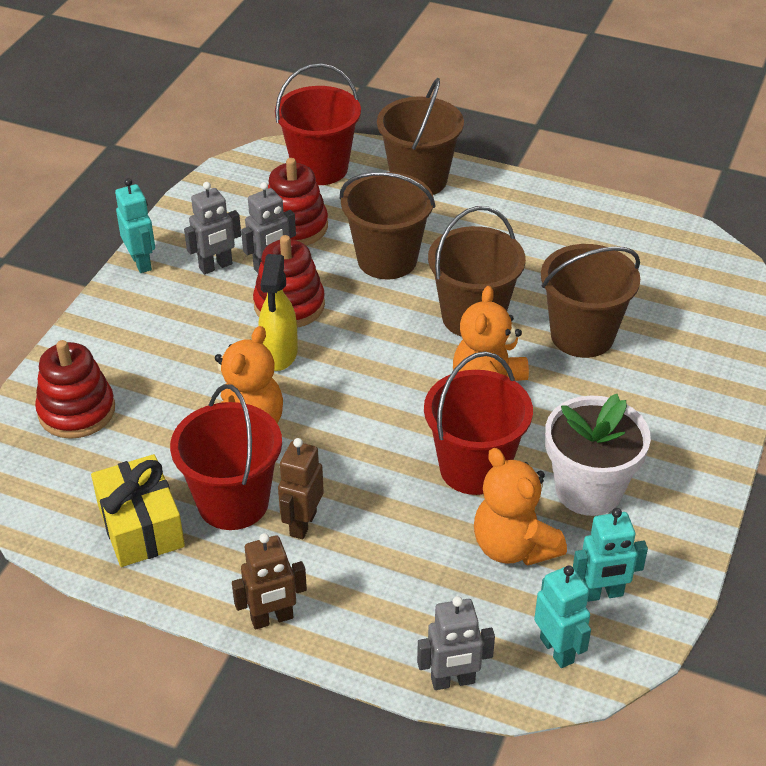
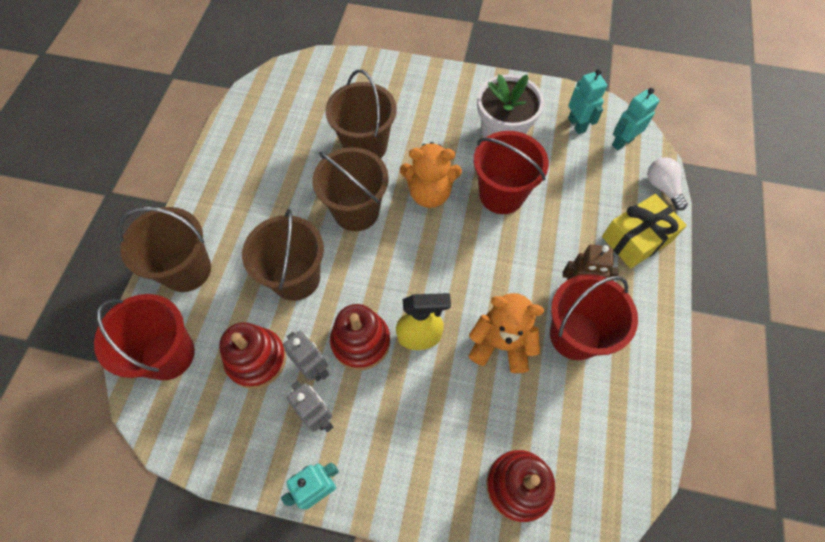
camera: 100 degrees left, 20 degrees up
yellow gift [91,454,185,567] -> yellow gift moved to [602,194,687,268]
brown robot [232,533,307,630] -> none
grey robot [417,596,495,690] -> white light bulb [647,157,688,211]
orange teddy bear [474,448,567,566] -> none

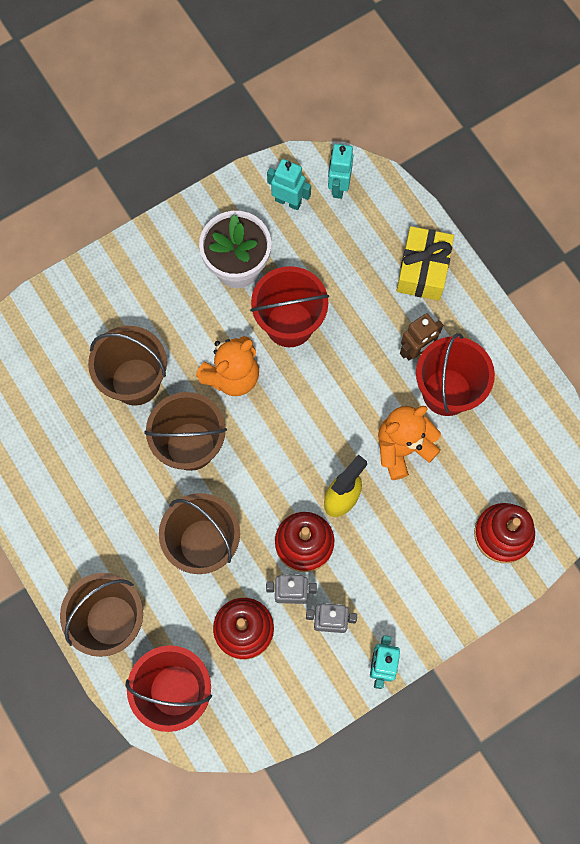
camera: 45 degrees left, 10 degrees up
white light bulb [647,157,688,211] -> none

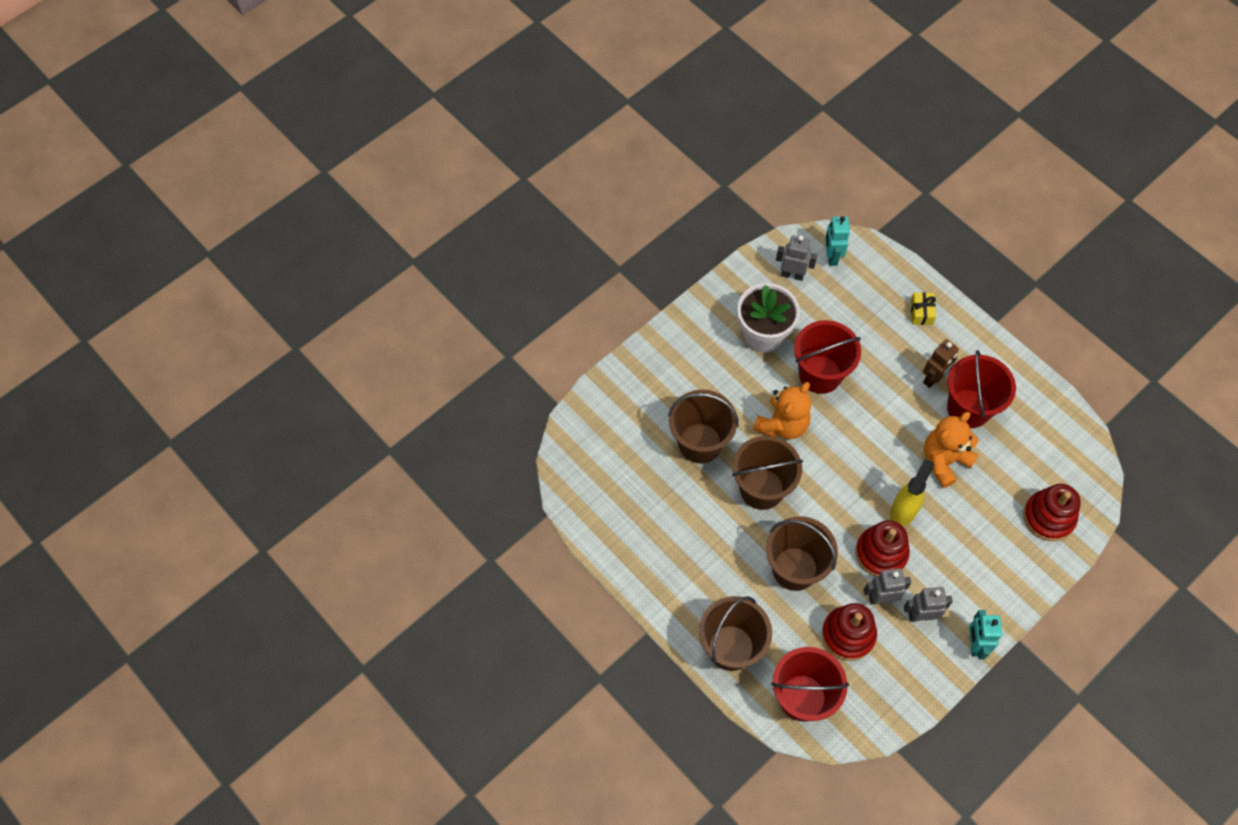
camera: 10 degrees left, 10 degrees down
turquoise robot [267,159,311,210] -> grey robot [776,235,817,281]
yellow gift [396,226,454,301] -> yellow gift [910,293,936,325], size x0.55

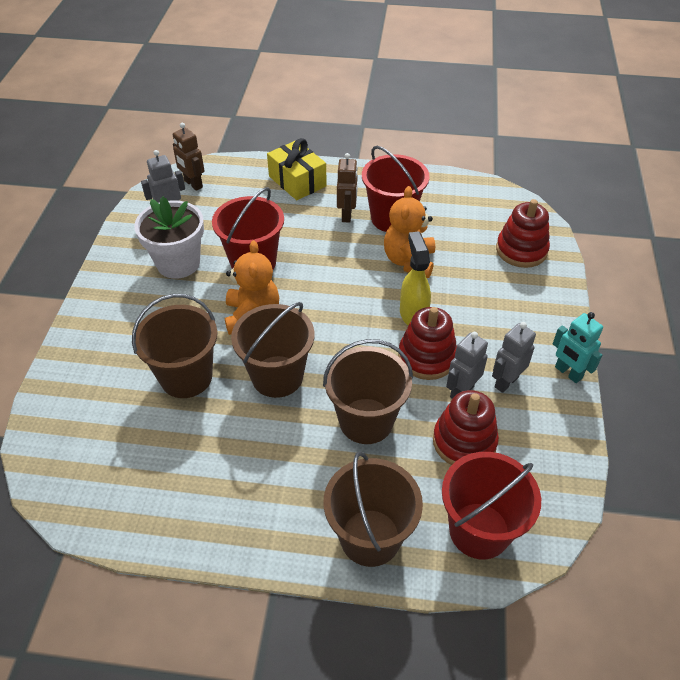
camera: 40 degrees left, 15 degrees down
turquoise robot [825,216,850,266] -> brown robot [173,123,204,191]
yellow gift [910,293,936,325] -> yellow gift [267,138,327,200], size x1.82

